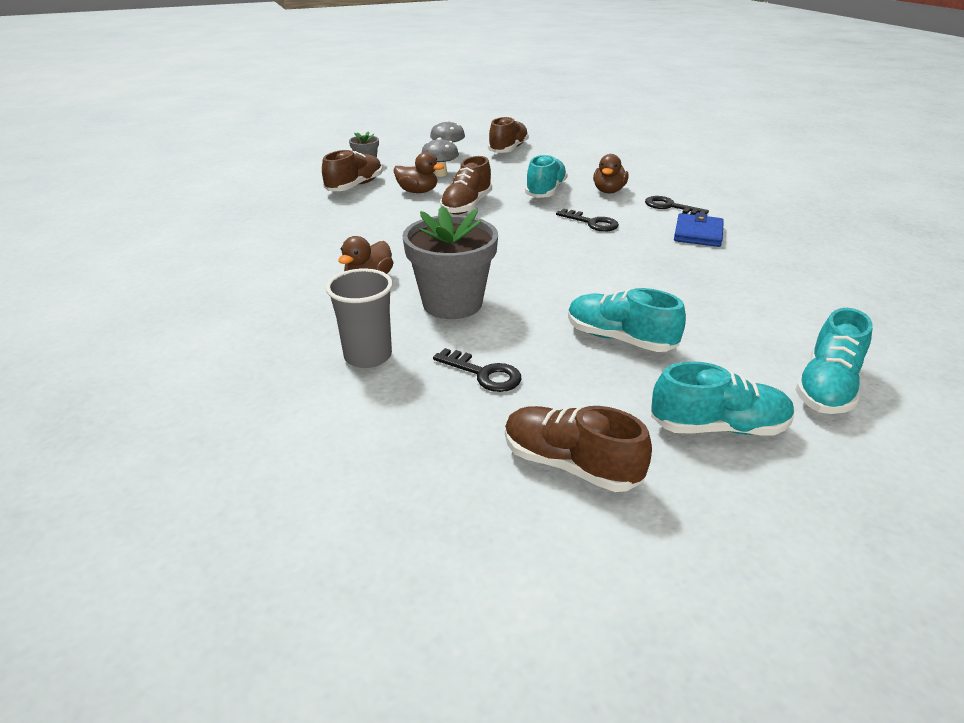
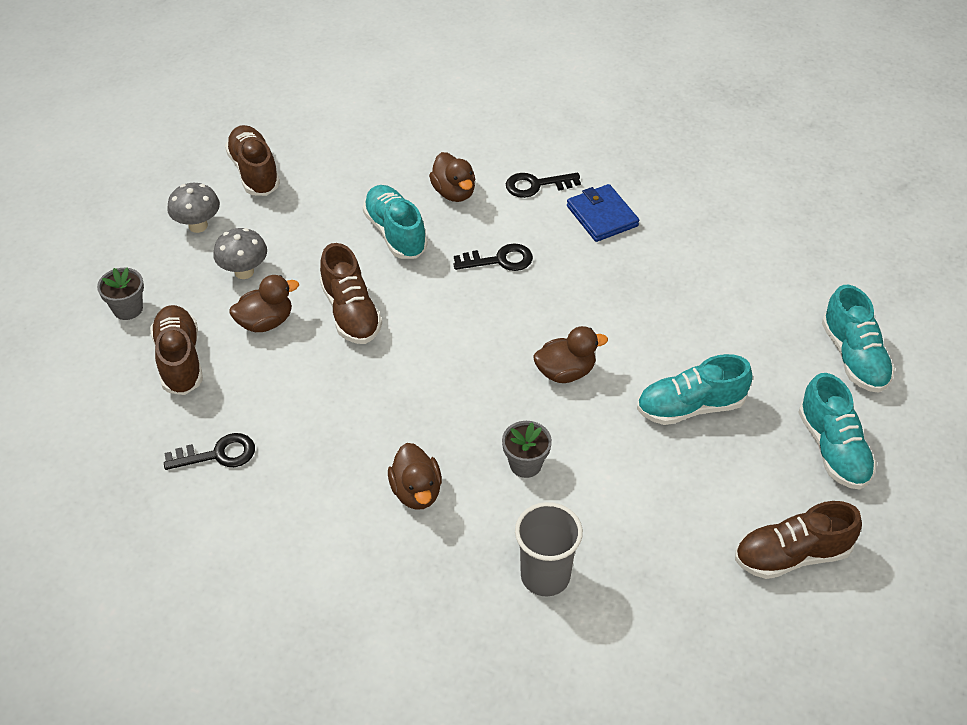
camera: 45 degrees left, 15 degrees up
grey flower pot [402,206,498,319] -> grey flower pot [502,421,552,478], size x0.49
black key [433,348,521,392] -> black key moved to [164,433,255,470]
turquoise shoe [651,361,794,435] -> turquoise shoe turned 120 degrees clockwise [798,373,877,489]
none -> brown duck [533,326,608,383]

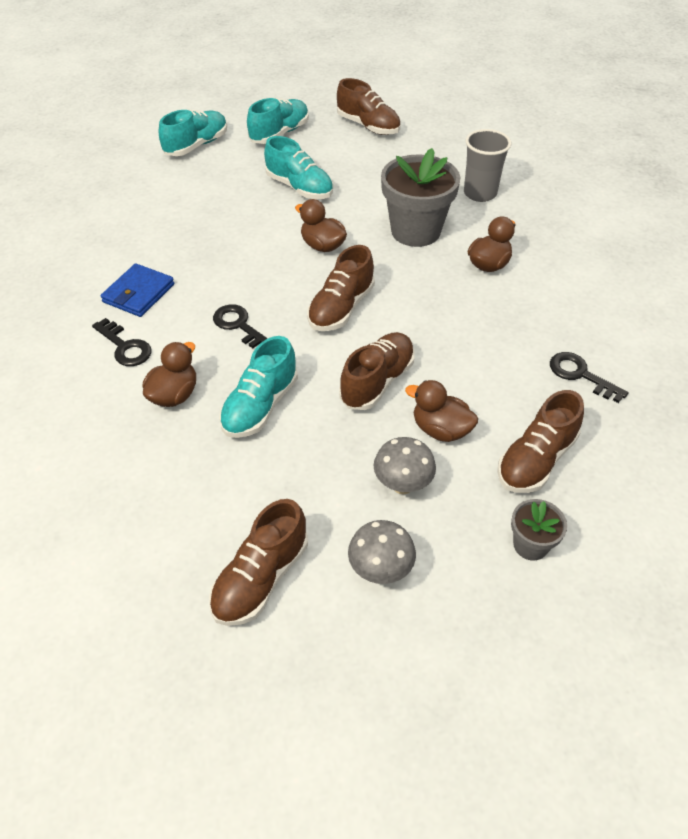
camera: 125 degrees left, 0 degrees up
grey flower pot [502,421,552,478] -> grey flower pot [381,148,460,247], size x2.03
none -> brown shoe [307,245,375,331]

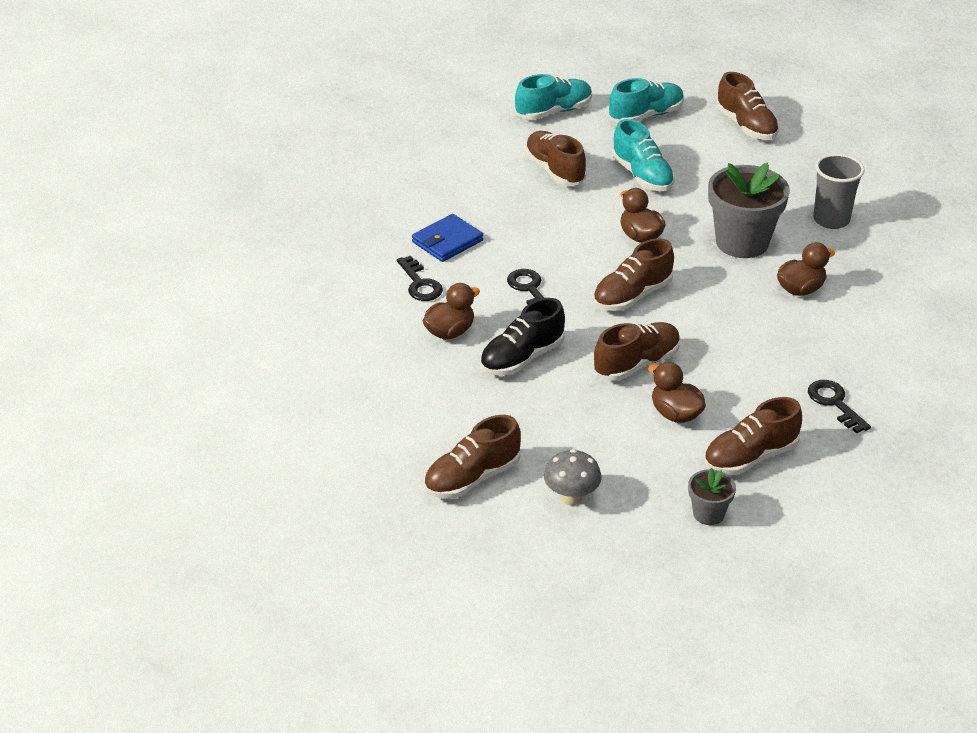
camera: 20 degrees right, 10 degrees down
turquoise shoe [219,336,298,438] -> black shoe [480,298,565,376]
grey mushroom [374,437,436,494] -> none
none -> brown shoe [525,131,586,186]

